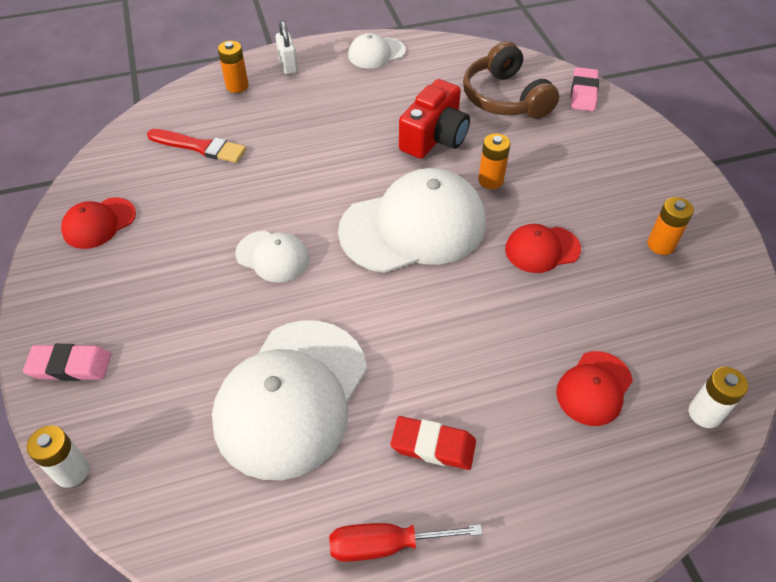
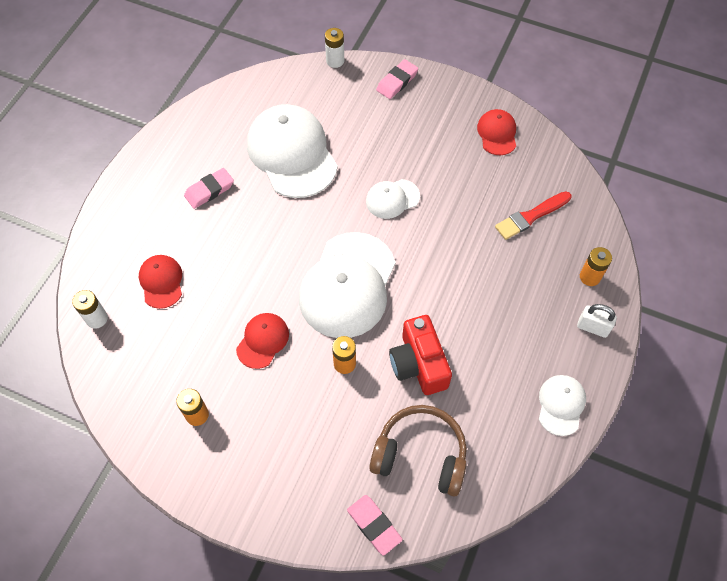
camera: 130 degrees right, 10 degrees up
red screwdriver [329,523,483,562] -> none
red eraser [390,416,476,470] -> pink eraser [184,168,234,209]

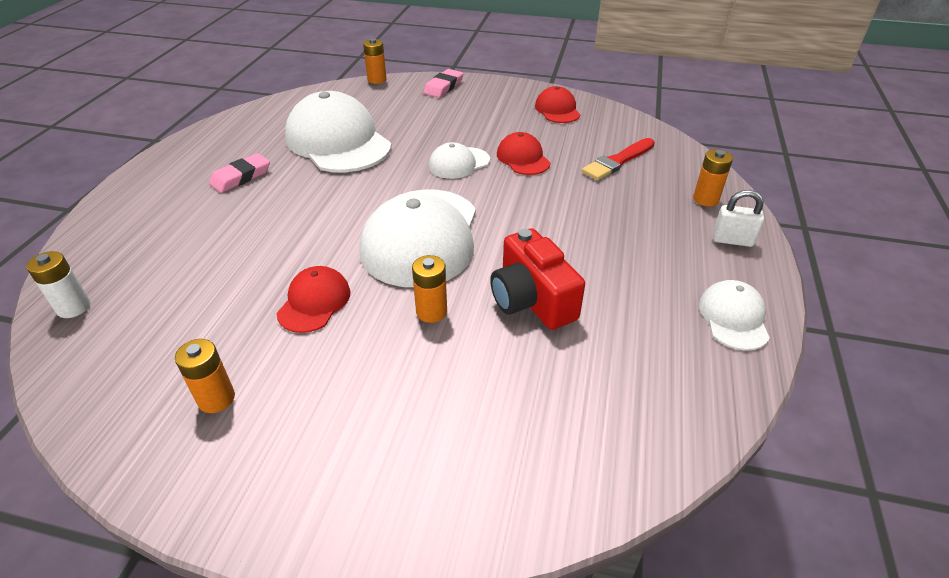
camera: 10 degrees left, 20 degrees down
red cap [139,255,182,309] -> red cap moved to [497,132,550,175]
white battery [325,28,344,68] -> orange battery [363,38,387,84]
pink eraser [347,495,402,556] -> none
brown headphones [369,405,467,497] -> none

